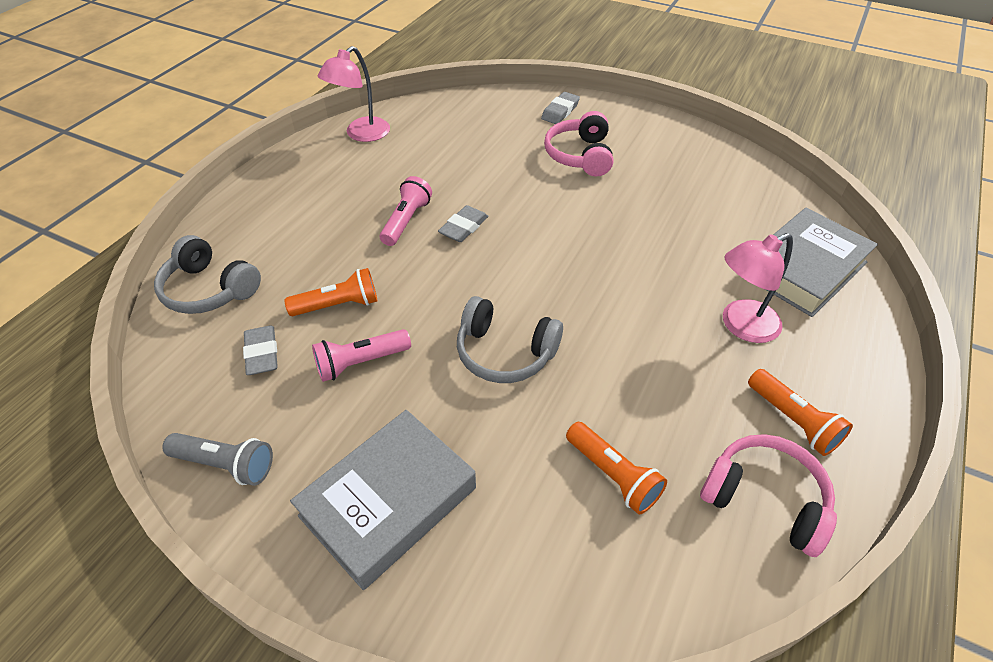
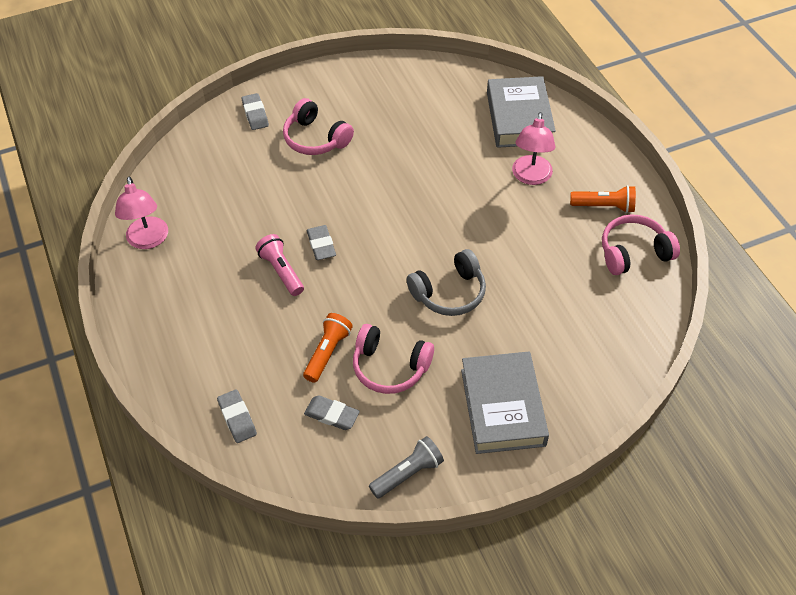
camera: 50 degrees left, 5 degrees up
grey headphones [154,235,261,314] -> grey eraser [217,389,257,443]
pink flashlight [312,329,411,382] -> pink headphones [353,324,434,394]
orange flashlight [566,422,667,514] -> none

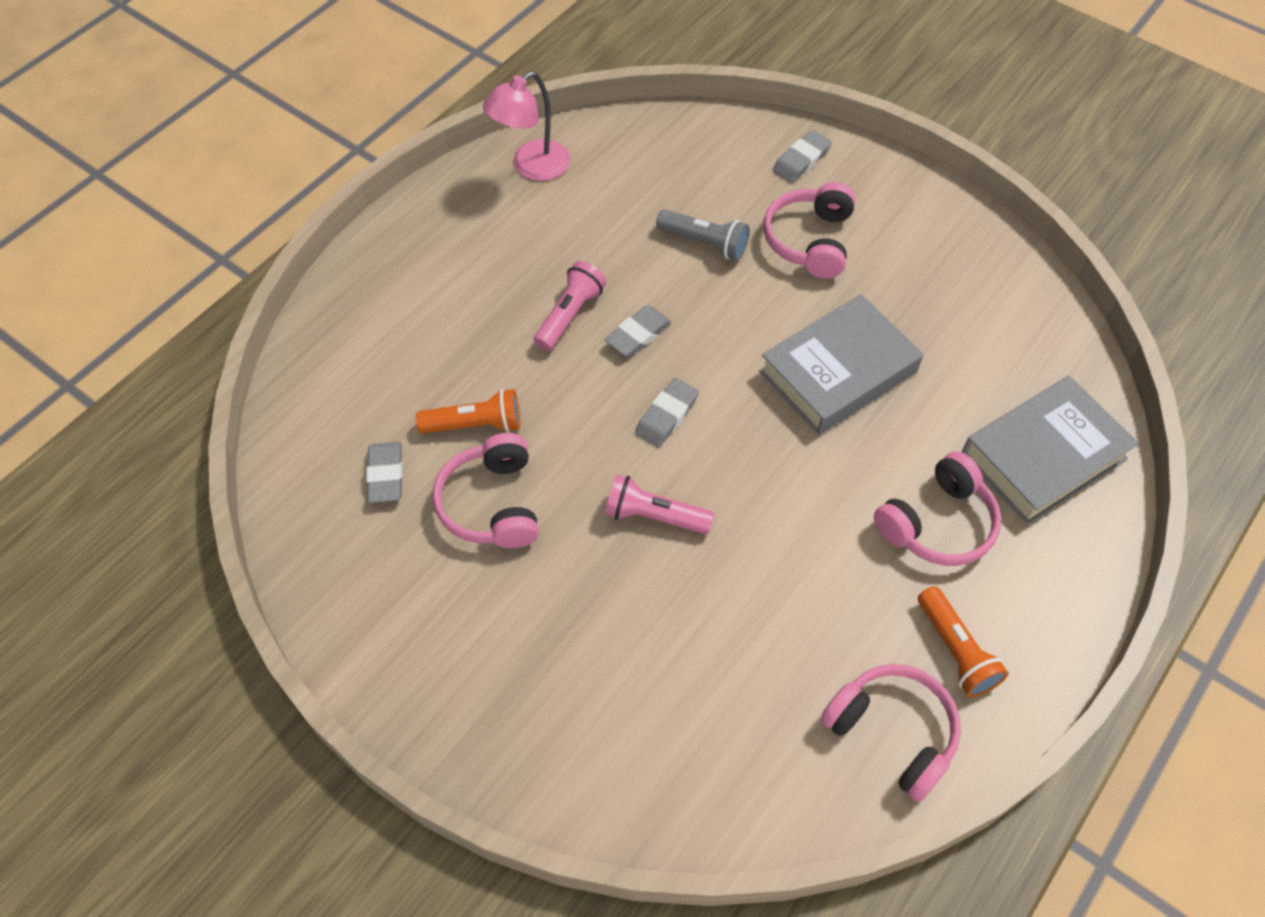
camera: 60 degrees right, 5 degrees up
grey eraser [217,389,257,443] -> grey eraser moved to [635,378,699,447]
grey flashlight [369,436,444,499] -> grey flashlight moved to [656,209,750,260]
grey headphones [407,249,486,316] -> pink flashlight [605,474,715,534]
grey book [461,351,549,454] -> grey book moved to [759,294,923,435]
pink lamp [512,112,555,185] -> pink headphones [874,452,1001,566]

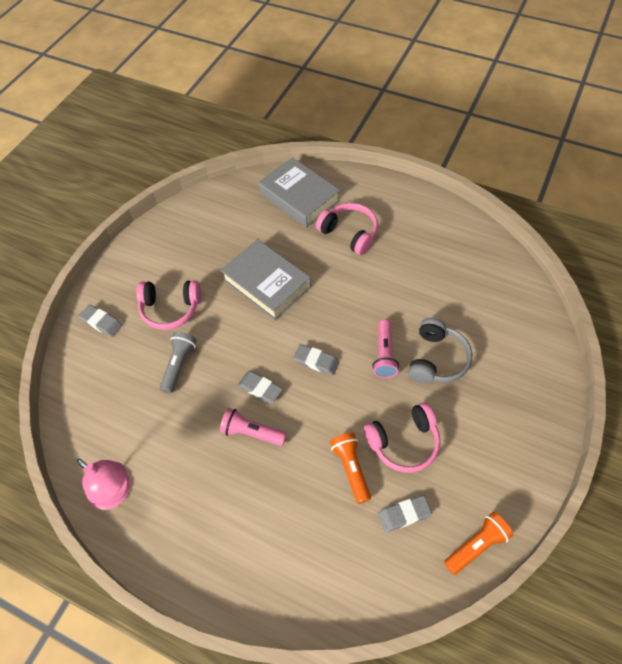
camera: 100 degrees left, 0 degrees up
pink headphones [821,664,961,802] -> none
orange flashlight [918,586,1008,697] -> orange flashlight moved to [444,512,513,575]
none -> grey headphones [408,318,473,384]

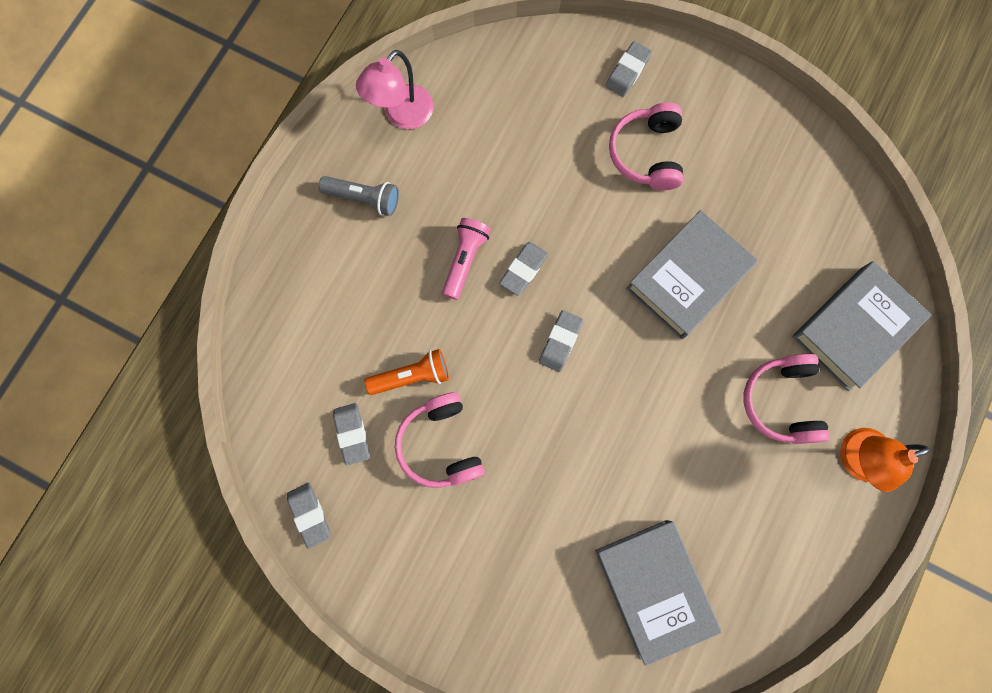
camera: 90 degrees right, 20 degrees up
grey flashlight [160,332,197,394] -> grey flashlight moved to [318,176,399,216]
pink headphones [316,203,378,255] -> pink headphones turned 135 degrees clockwise [744,354,830,444]
pink flashlight [372,320,399,378] -> none
grey headphones [408,318,473,384] -> none
orange flashlight [444,512,513,575] -> grey eraser [287,483,330,549]
none -> grey book [595,520,721,666]
none -> orange lamp [840,428,930,492]

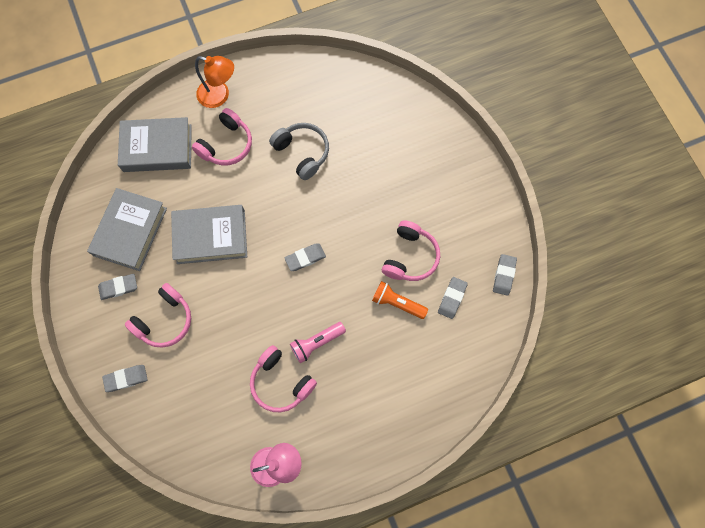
camera: 140 degrees left, 5 degrees down
grey flashlight [318,176,399,216] -> none
grey eraser [499,242,548,296] -> grey eraser moved to [98,274,137,300]
grey book [595,520,721,666] -> grey book moved to [87,188,167,271]
none -> pink headphones [250,345,317,412]
none -> grey headphones [269,123,329,180]

